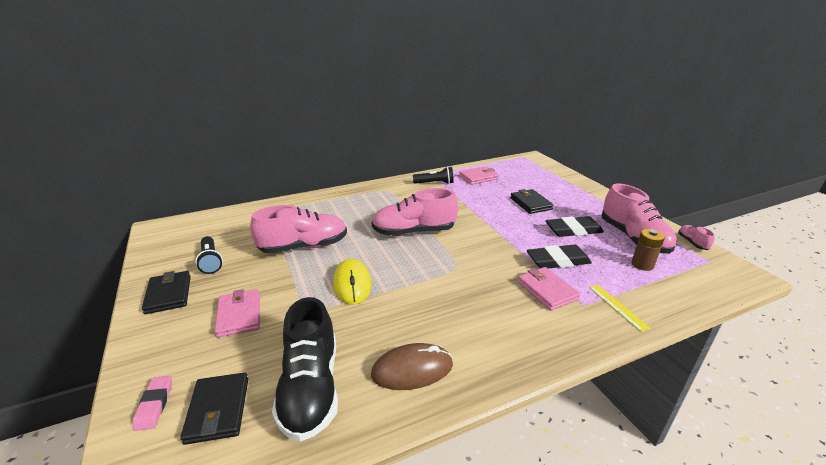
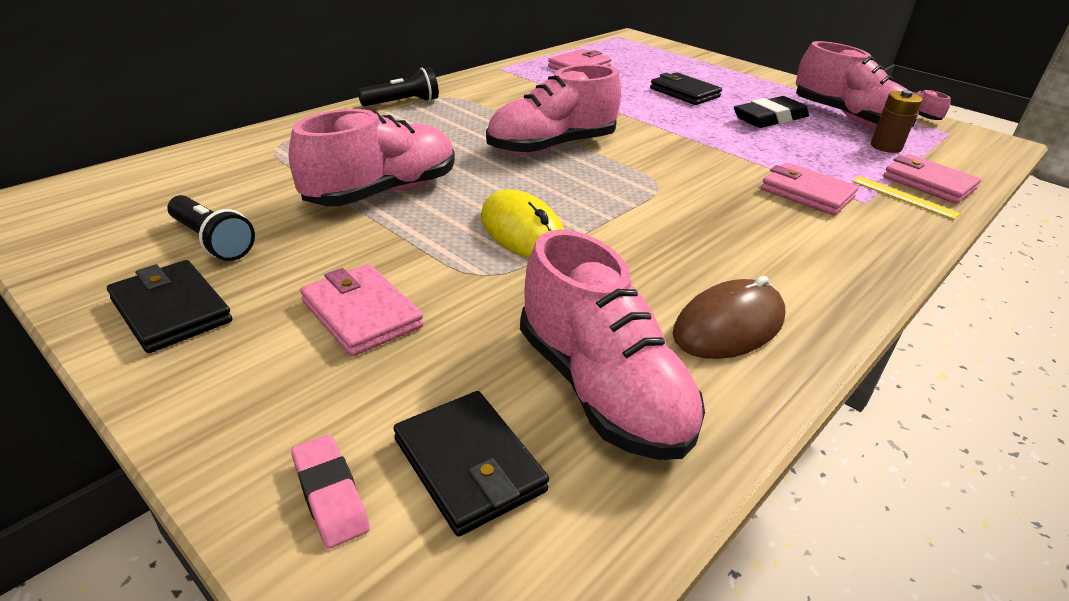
camera: 25 degrees left, 5 degrees up
black shoe [272,297,338,442] -> pink shoe [520,230,705,460]
black flashlight [413,167,454,184] -> black flashlight moved to [358,67,439,106]
black eraser [527,245,592,268] -> none
none -> pink wallet [883,154,981,204]

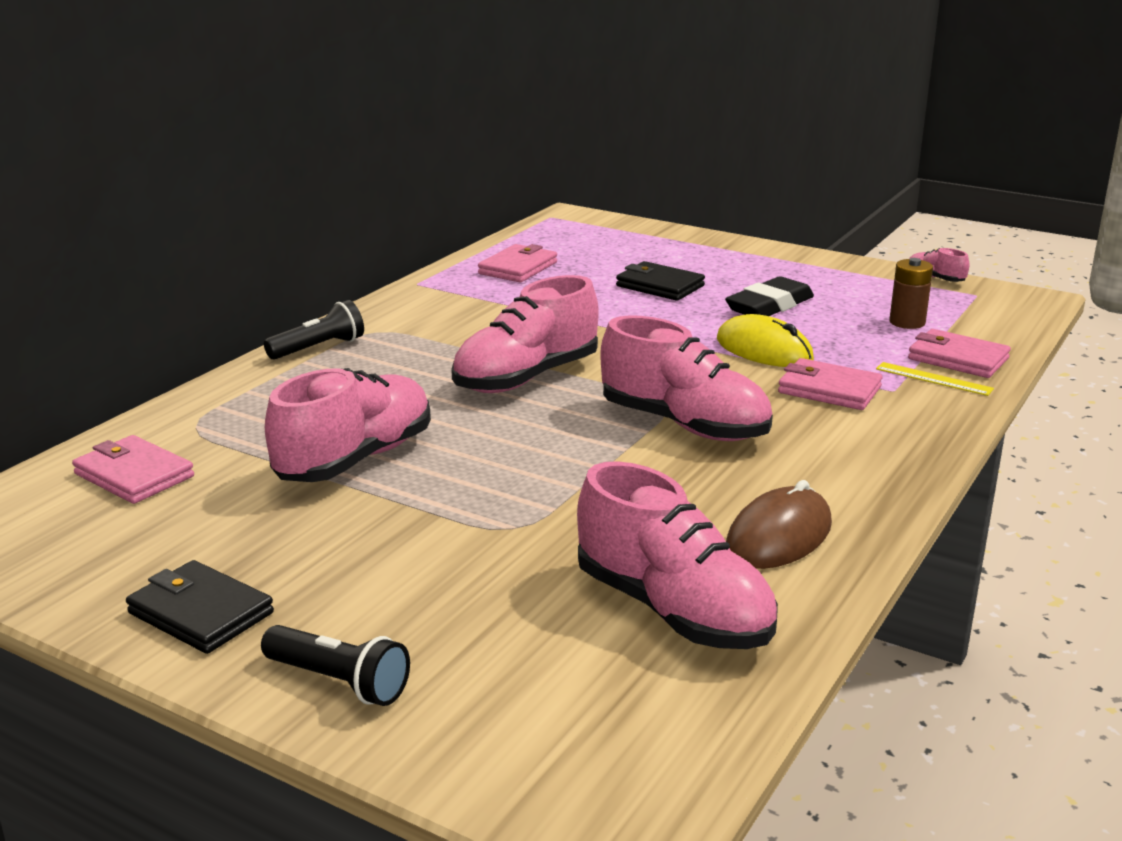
camera: 10 degrees left, 10 degrees down
black flashlight [167,195,255,261] -> black flashlight moved to [261,625,410,706]
pink eraser [291,435,370,548] -> none
pink wallet [300,264,424,356] -> pink wallet moved to [72,435,194,504]
black wallet [394,391,549,536] -> none
yellow mouse [481,189,564,258] -> yellow mouse moved to [717,314,814,367]
pink shoe [796,41,919,129] -> pink shoe moved to [600,315,773,441]

